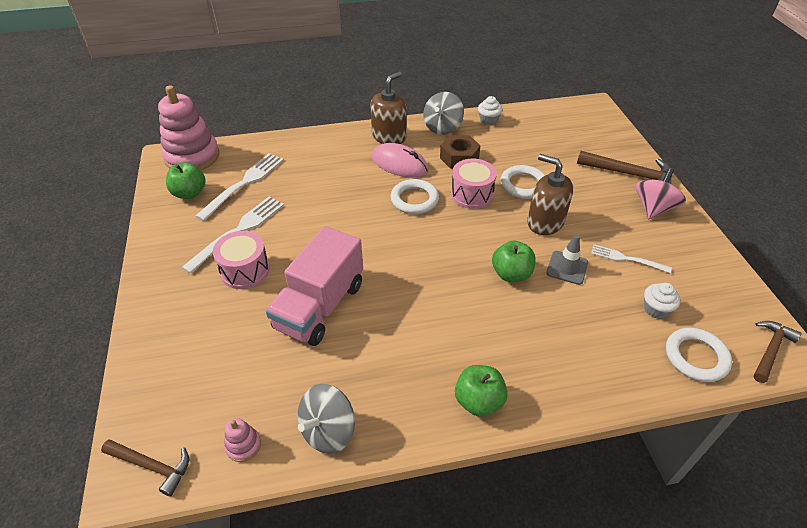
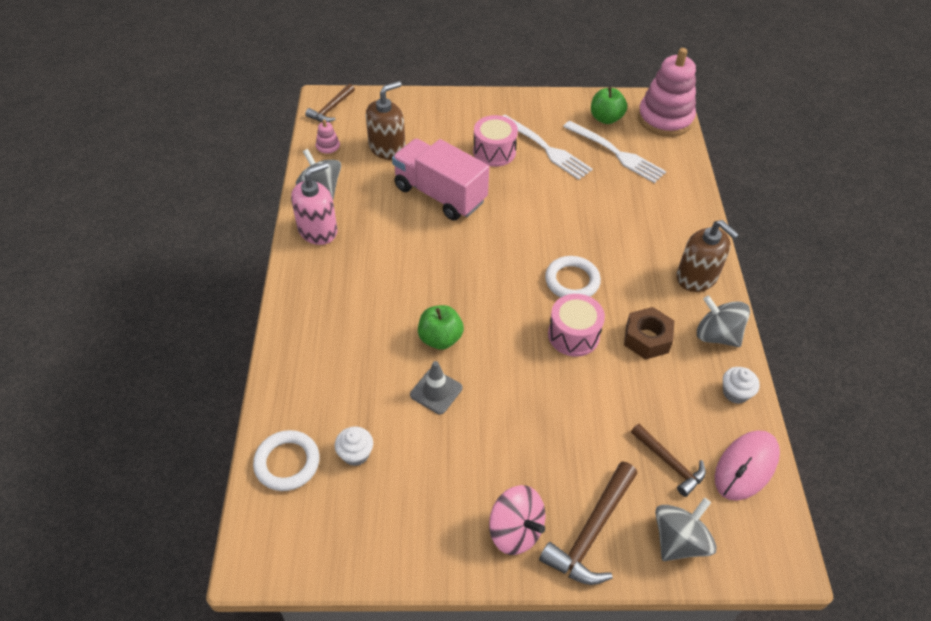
camera: 100 degrees right, 5 degrees up
pink mouse [372,143,429,178] -> pink mouse moved to [715,430,780,501]
green apple [455,365,508,417] -> none
white ring [500,165,545,199] -> none
brown soap dispenser [527,154,573,235] -> brown soap dispenser moved to [366,81,405,160]
white fork [591,244,672,273] -> none
brown hammer [753,321,802,383] -> brown hammer moved to [631,424,706,497]
none -> pink soap dispenser [291,162,338,245]
none -> grey spinning top [655,498,717,561]

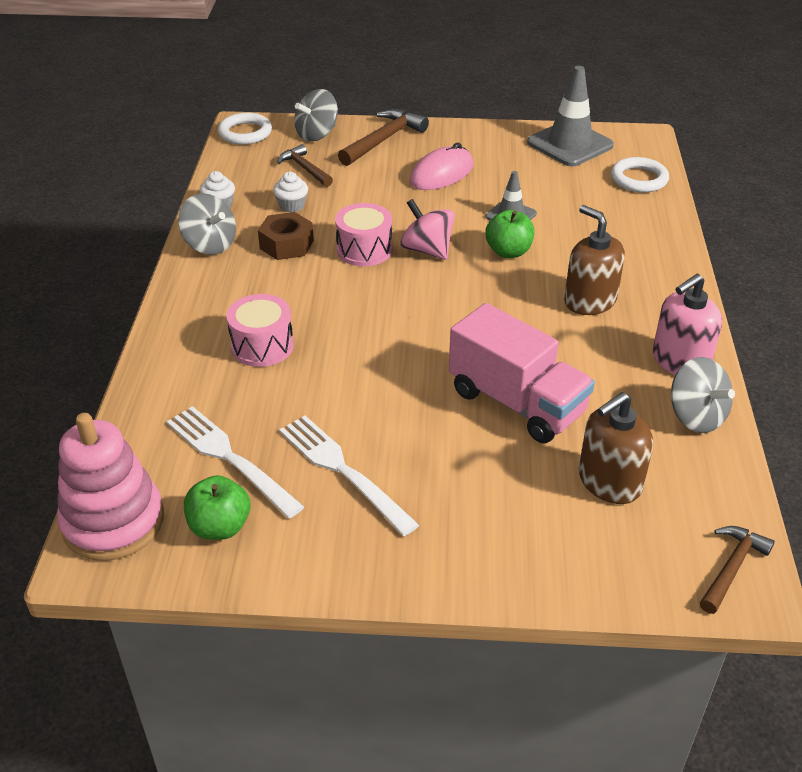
camera: 175 degrees left, 10 degrees down
pink stacking toy [316,119,340,156] -> none
white cupcake [335,426,373,466] -> white cupcake moved to [273,172,308,212]
pink drum [473,115,518,167] -> pink drum moved to [226,294,294,367]
pink spinning top [489,485,545,555] -> pink spinning top moved to [400,199,455,260]
white ring [545,256,601,297] -> white ring moved to [218,113,272,145]
brown soap dispenser [676,220,739,292] -> brown soap dispenser moved to [564,205,625,315]
pink mouse [715,430,780,501] -> pink mouse moved to [410,143,474,190]
none -> grey traffic cone [527,66,614,166]

